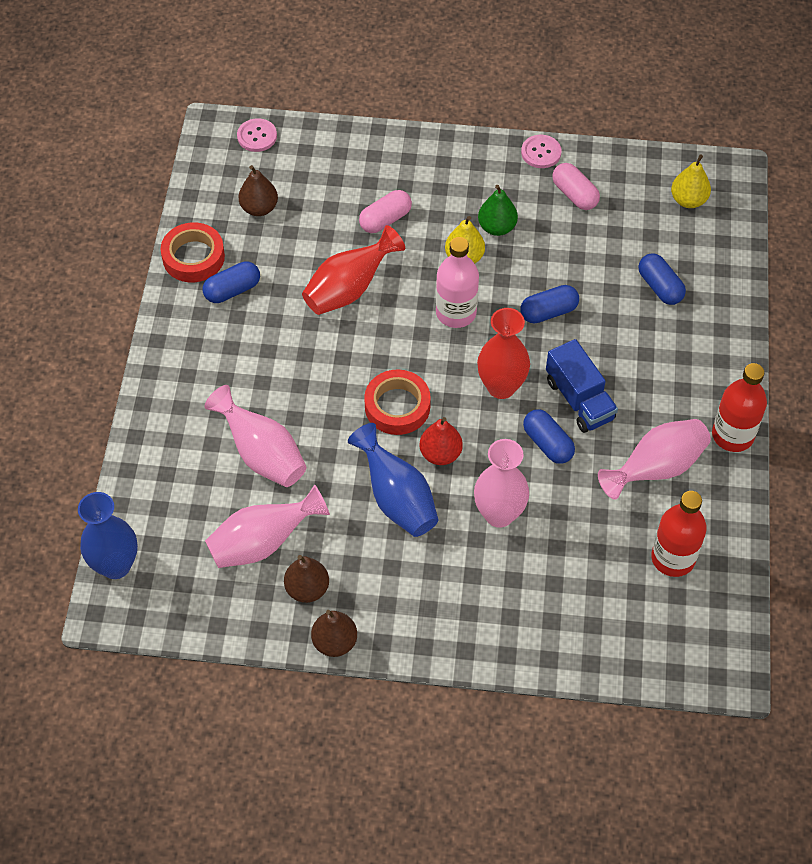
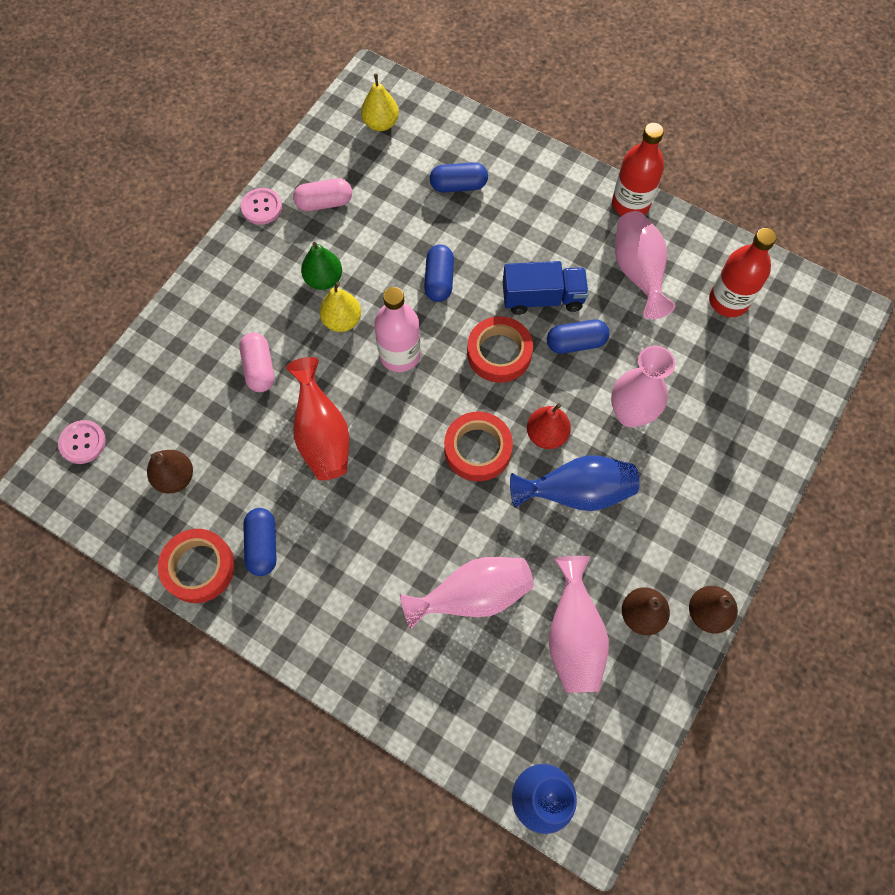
camera: 65 degrees left, 10 degrees up
red vase [477,308,530,399] -> red tape [467,316,533,383]

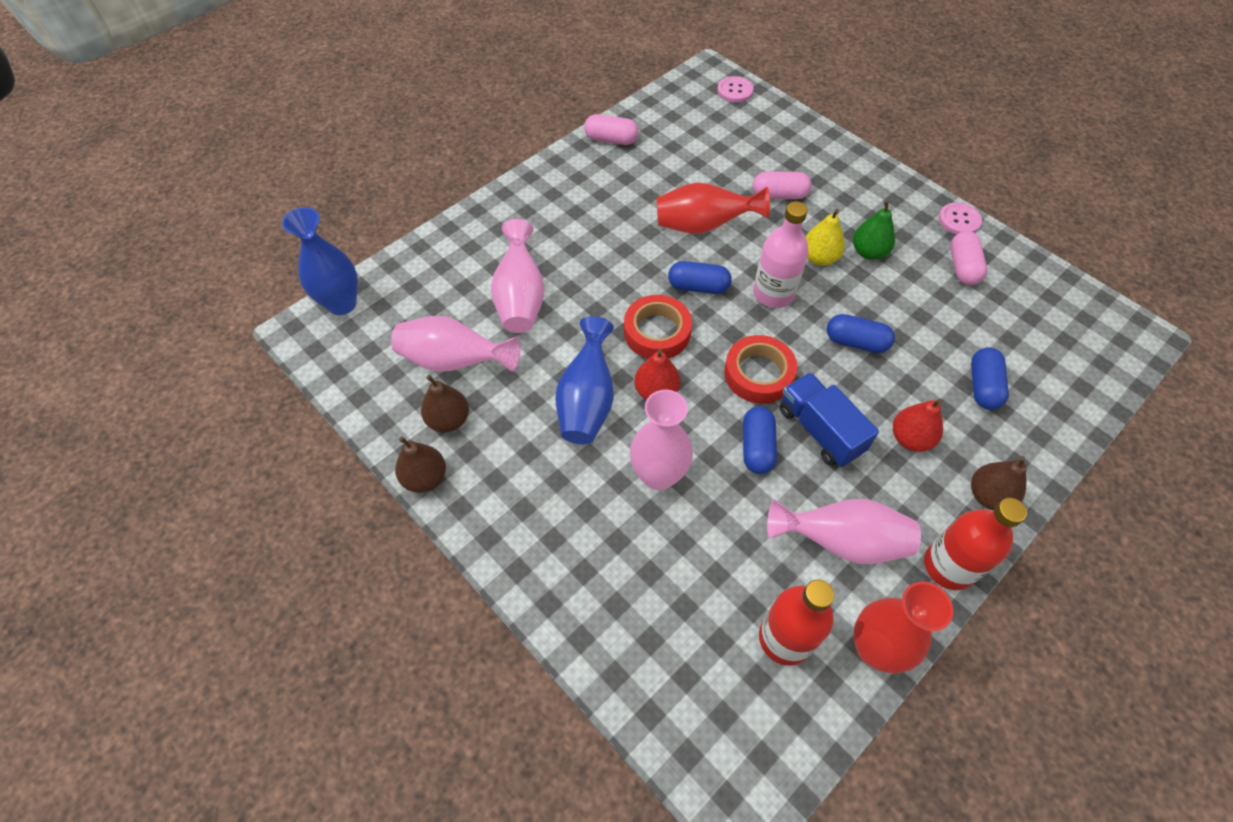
camera: 105 degrees right, 10 degrees down
brown pear [147,450,193,493] -> brown pear moved to [971,456,1027,510]
red tape [158,529,235,603] -> pink capsule [584,114,638,145]
blue capsule [243,508,277,576] -> blue capsule moved to [668,261,732,294]
yellow pear [361,73,399,131] -> none
blue truck [503,261,589,315] -> blue truck turned 135 degrees clockwise [780,372,879,467]
none -> red vase [854,582,953,674]
none -> red pear [893,399,943,452]

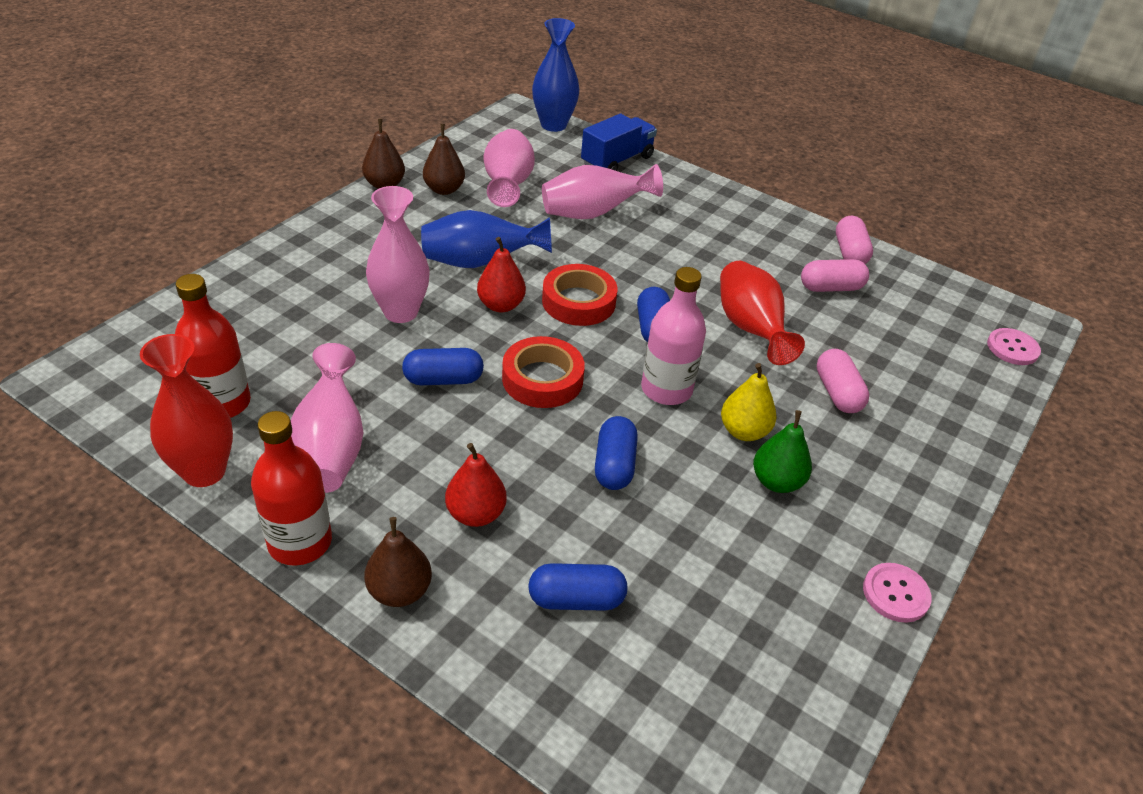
camera: 75 degrees right, 15 degrees down
blue truck [780,372,879,467] -> blue truck moved to [581,113,657,171]
pink capsule [950,231,987,285] -> pink capsule moved to [801,259,869,292]

